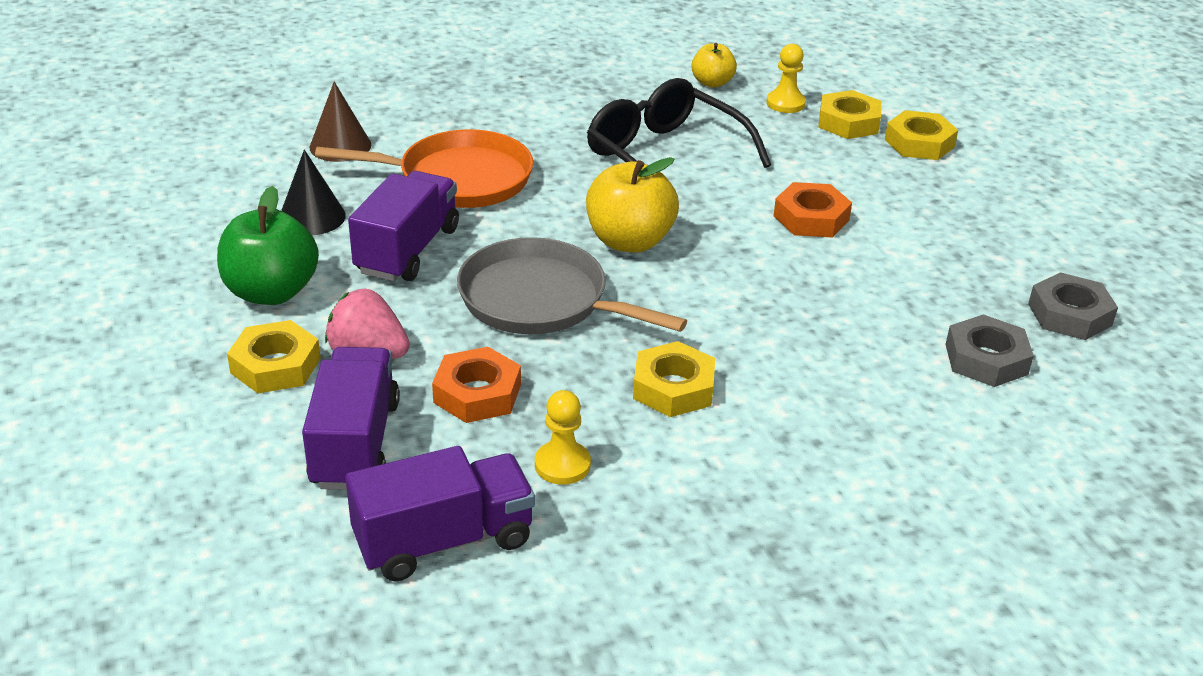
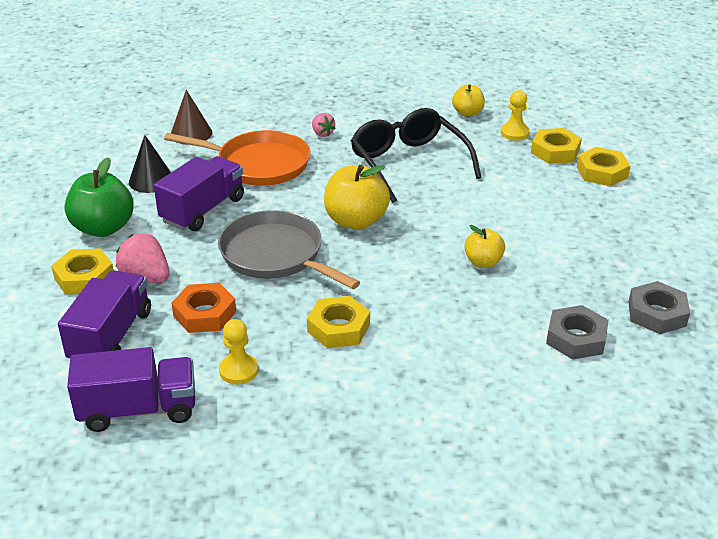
camera: 15 degrees right, 0 degrees up
orange nut [774,182,852,238] -> none
none -> pink strawberry [312,113,336,137]
none -> yellow apple [464,225,505,268]

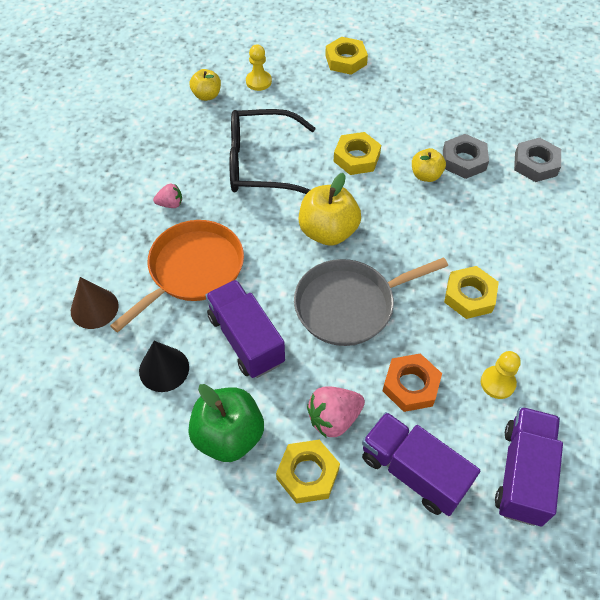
camera: 65 degrees left, 20 degrees up
yellow nut [531,128,582,164] -> yellow nut moved to [334,132,381,175]
grey nut [628,281,690,334] -> grey nut moved to [443,134,489,179]

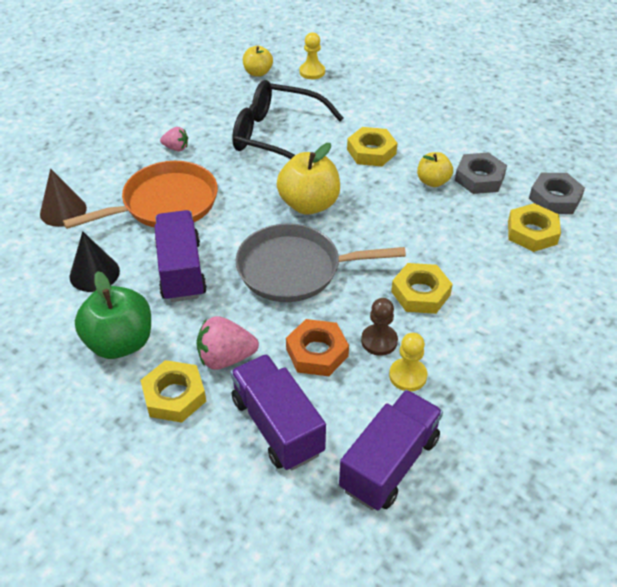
camera: 20 degrees right, 10 degrees down
yellow nut [325,37,368,75] -> yellow nut moved to [508,203,561,252]
none -> brown pawn [361,298,398,356]

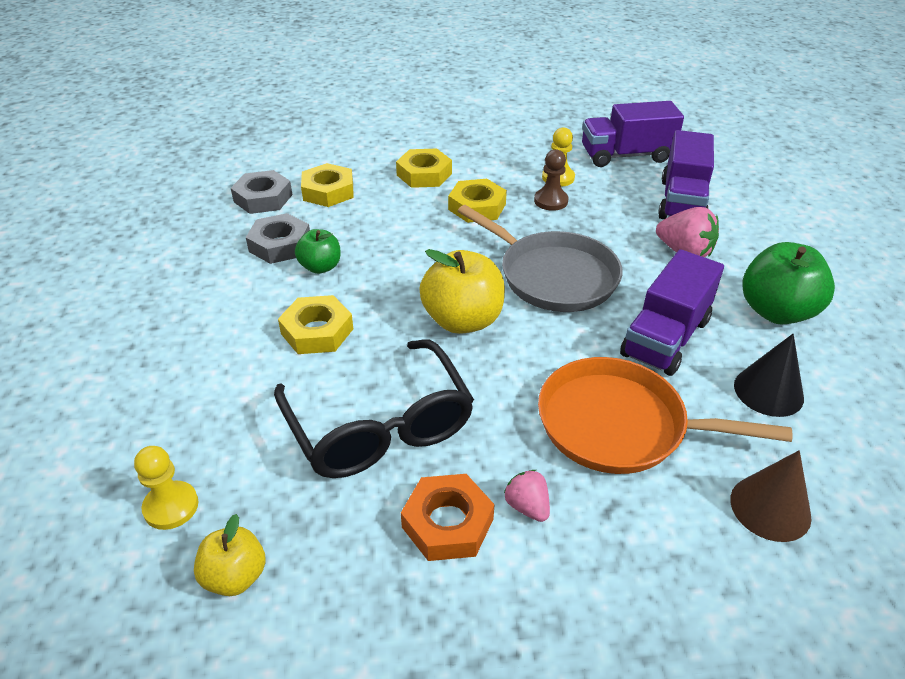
camera: 135 degrees left, 5 degrees down
yellow nut [140,360,206,423] -> yellow nut moved to [396,149,452,188]
orange nut [286,319,349,376] -> orange nut moved to [401,474,495,561]
yellow apple [417,152,453,187] -> green apple [295,229,341,274]

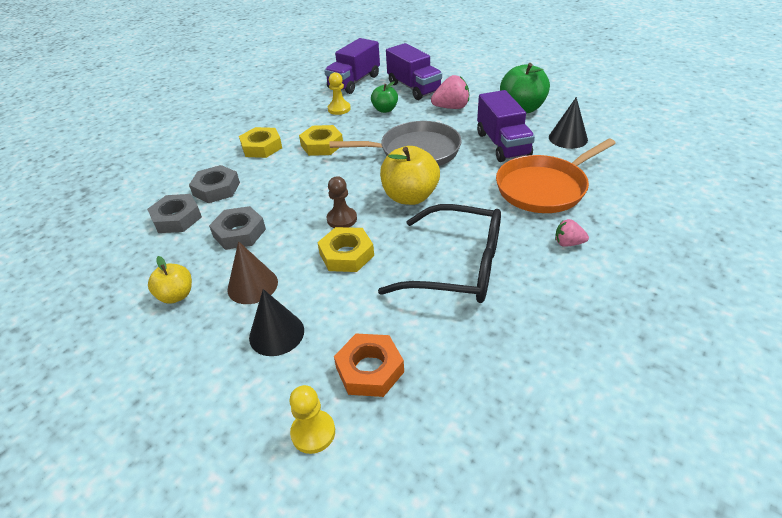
camera: 45 degrees left, 0 degrees up
yellow pawn [134,446,198,530] -> yellow pawn moved to [289,385,335,454]
yellow apple [194,514,266,596] -> yellow apple moved to [148,256,192,304]
green apple [295,229,341,274] -> green apple moved to [371,81,398,113]
yellow nut [301,163,354,207] -> grey nut [189,165,240,203]
orange nut [401,474,495,561] -> orange nut moved to [334,334,404,397]
brown pawn [534,149,569,211] -> brown pawn moved to [327,176,357,228]
brown cone [730,450,811,542] -> brown cone moved to [227,241,278,304]
none -> black cone [249,289,304,356]

